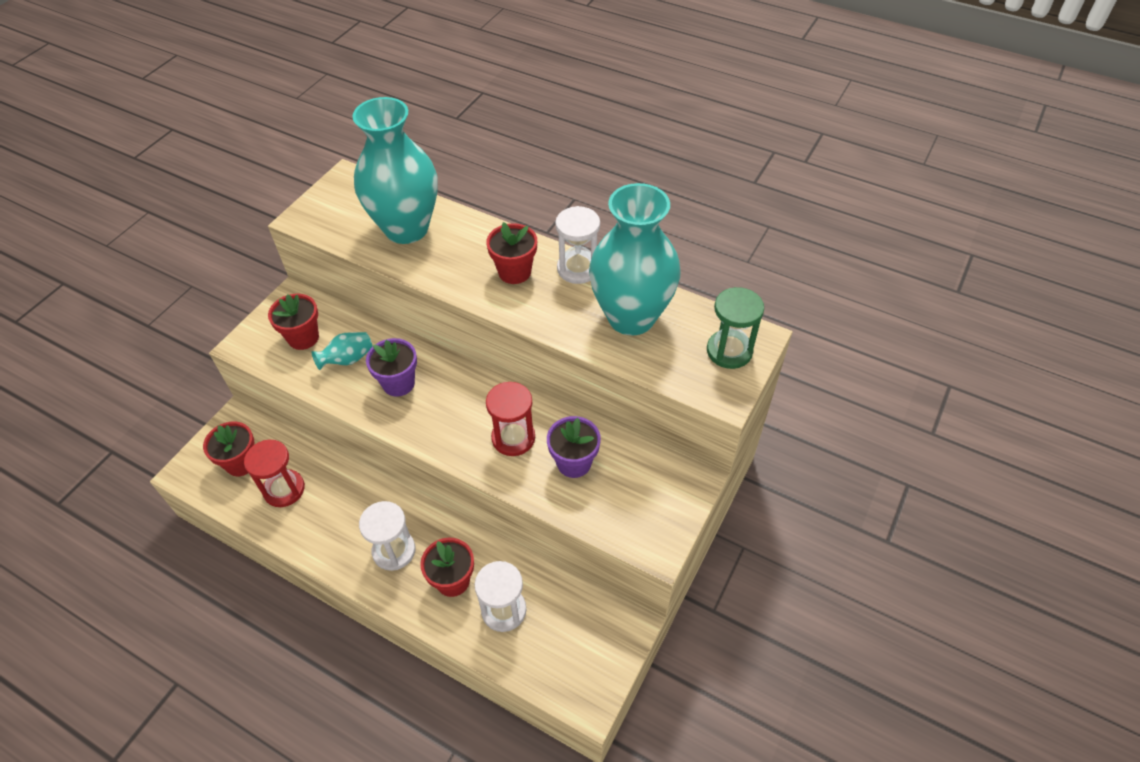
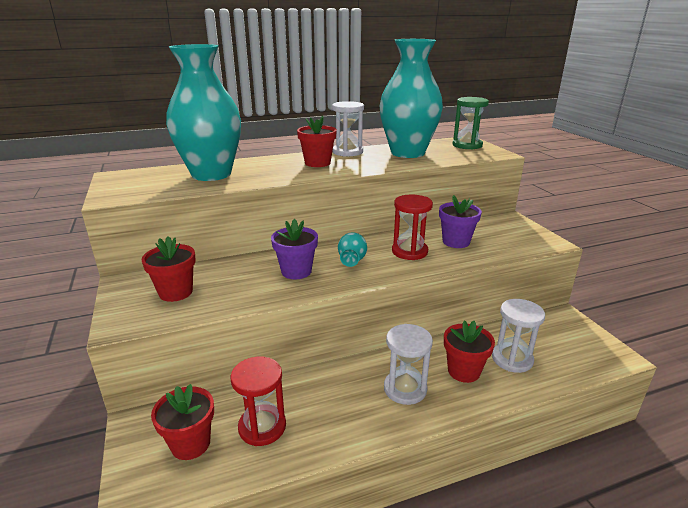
camera: 50 degrees left, 25 degrees down
turquoise vase [312,332,373,370] -> turquoise vase moved to [338,232,367,267]

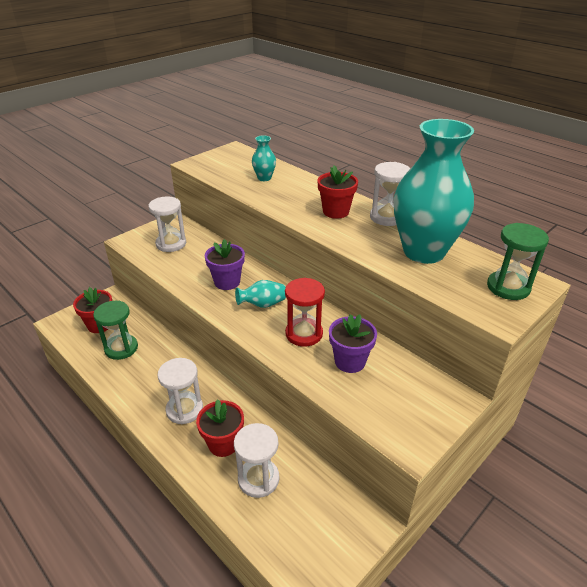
camera: 65 degrees right, 10 degrees up
red flower pot [142,236,196,302] -> white hourglass [148,197,186,252]
turquoise vase [166,44,241,181] -> turquoise vase [252,135,276,181], size x0.41
red hourglass [230,357,286,446] -> green hourglass [93,301,138,360]

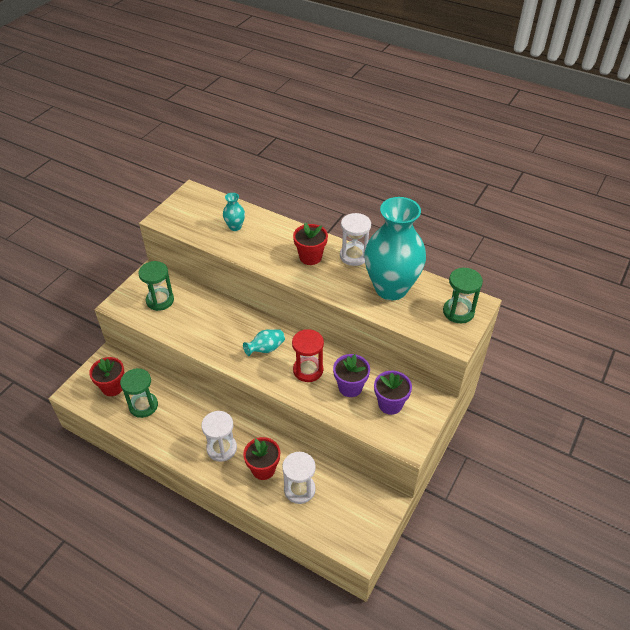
camera: 15 degrees left, 10 degrees up
white hourglass [148,197,186,252] -> green hourglass [138,261,174,311]
purple flower pot [205,239,245,290] -> purple flower pot moved to [374,371,412,415]

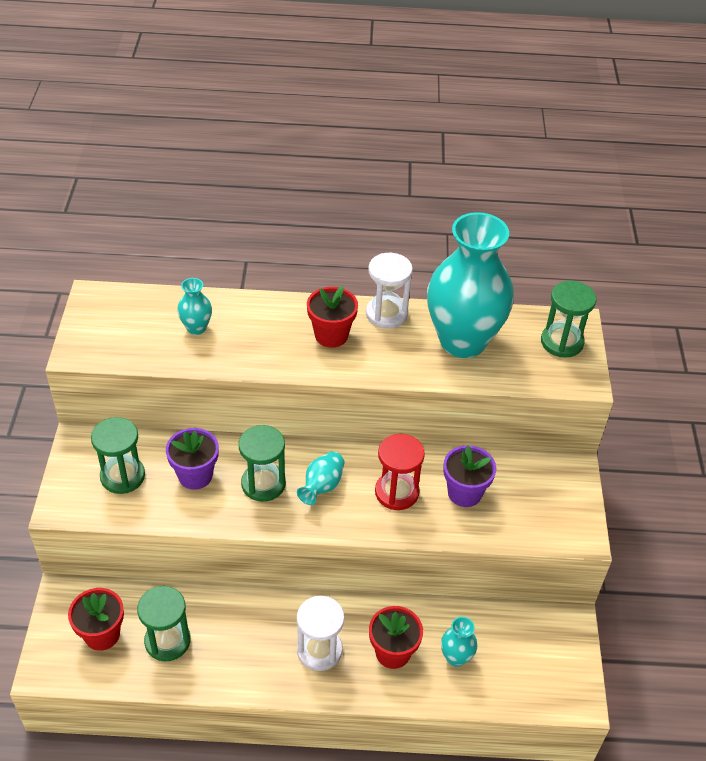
camera: 30 degrees left, 0 degrees up
white hourglass [282,452,316,504] -> turquoise vase [441,617,477,667]
purple flower pot [374,371,412,415] -> purple flower pot moved to [166,428,219,490]
none -> green hourglass [239,425,286,502]

